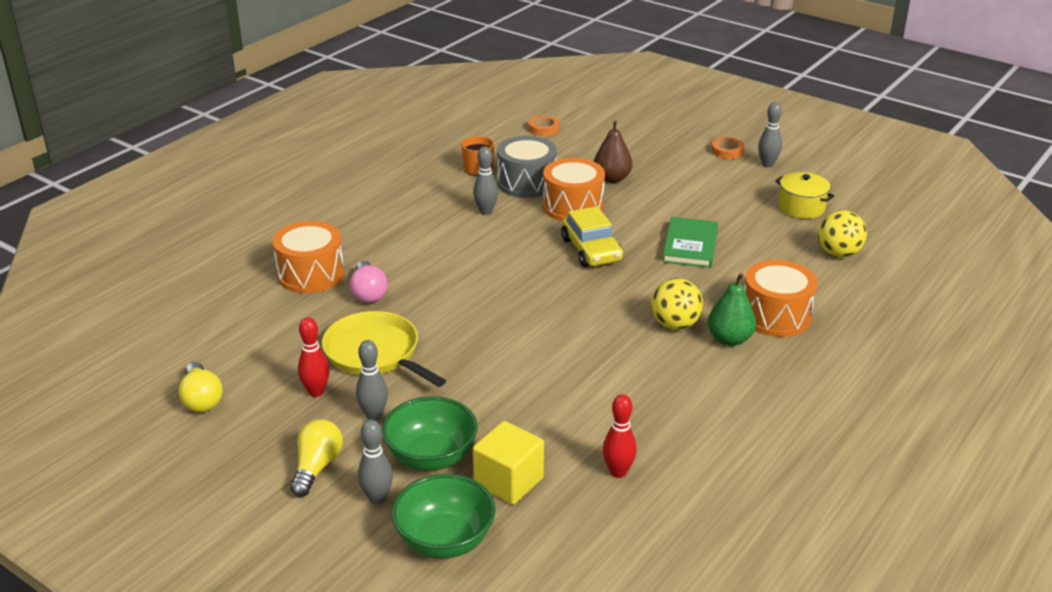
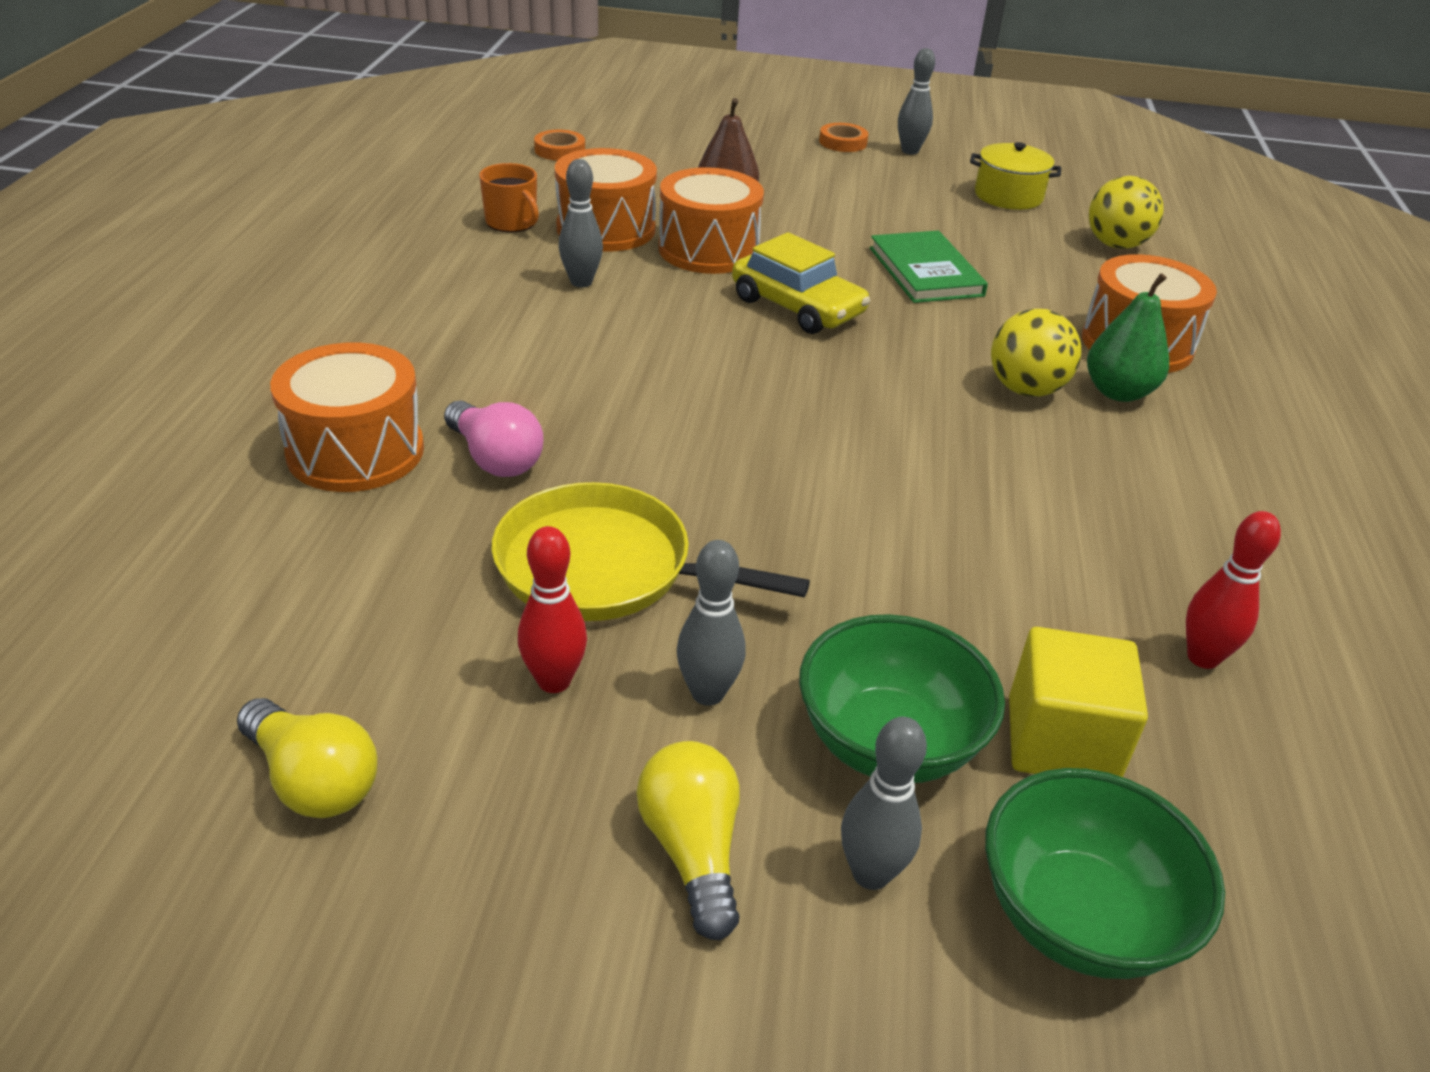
camera: 30 degrees left, 5 degrees up
grey drum [497,136,557,198] -> orange drum [555,148,657,252]

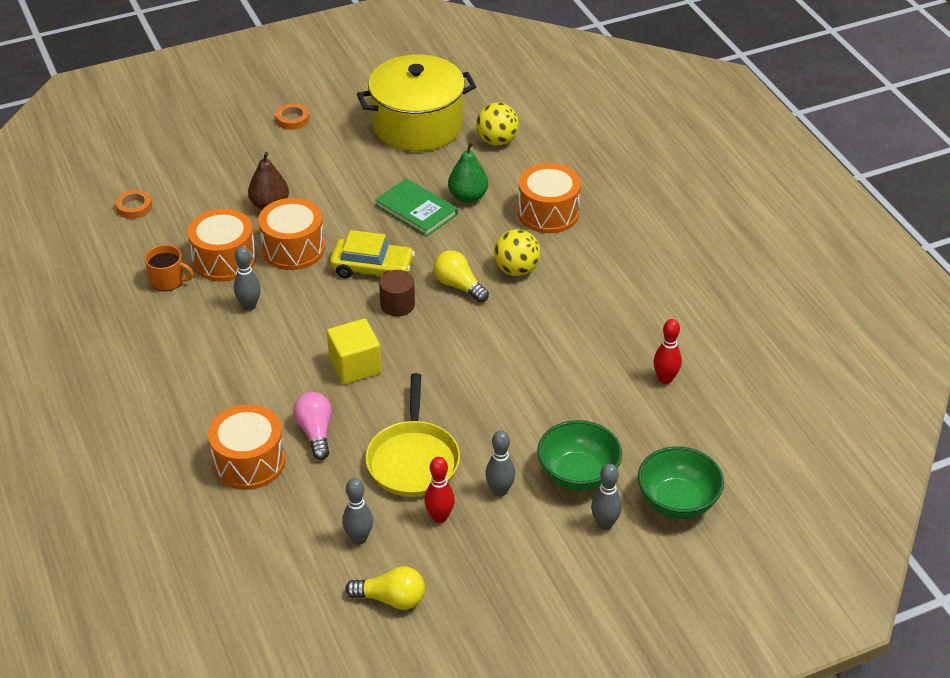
camera: 30 degrees left, 5 degrees up
pink light bulb [444,400,544,477] -> pink light bulb turned 120 degrees counterclockwise [293,392,332,460]
yellow pan [492,482,810,621] -> yellow pan turned 75 degrees counterclockwise [365,373,460,497]
yellow light bulb [636,741,740,940] -> yellow light bulb moved to [433,250,489,303]
grey bowling pin [898,48,935,155] -> grey bowling pin moved to [342,478,373,545]
yellow pot [970,142,1061,210] -> yellow pot [357,55,476,151], size x2.04
yellow cube [1009,627,1148,777] -> yellow cube moved to [327,319,382,384]
green pear [1087,273,1169,402] -> green pear moved to [448,142,488,203]
none -> brown cylinder [379,270,415,316]

